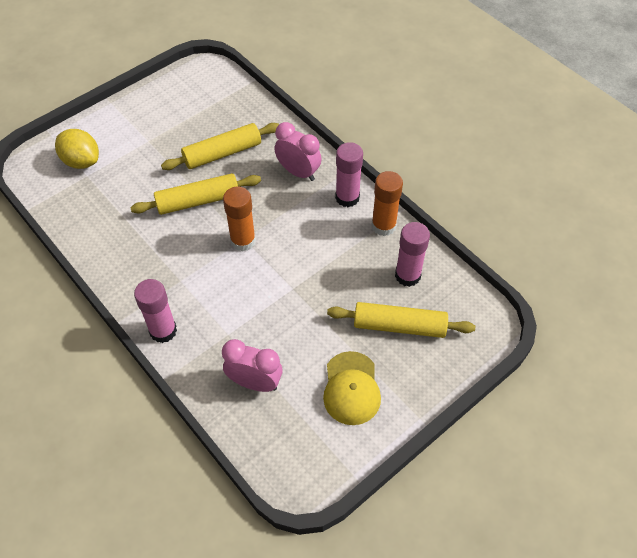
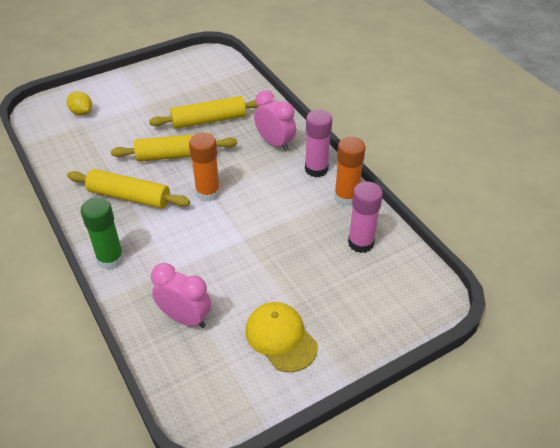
camera: 10 degrees right, 10 degrees down
yellow lemon [55,129,99,169] -> yellow lemon [67,91,92,115], size x0.66
pink glue stick [134,279,177,343] -> green glue stick [81,197,124,270]
yellow cap [323,351,381,425] -> yellow cap turned 135 degrees clockwise [245,302,318,372]
yellow rolling pin [327,302,475,338] -> yellow rolling pin moved to [67,169,190,209]

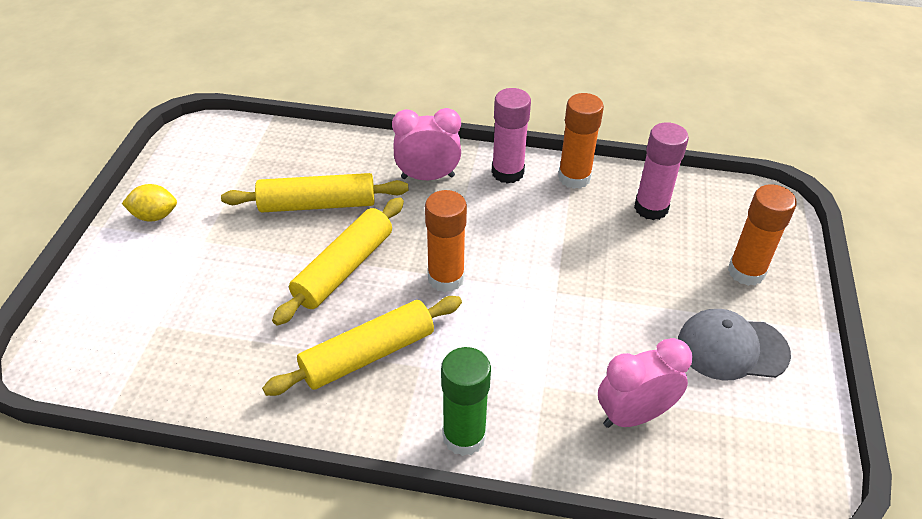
camera: 50 degrees left, 0 degrees up
yellow lemon [67,91,92,115] -> yellow lemon moved to [122,184,177,222]
yellow rolling pin [149,96,261,129] -> yellow rolling pin turned 60 degrees clockwise [221,173,409,213]
yellow cap [245,302,318,372] -> grey cap [678,309,791,381]
none -> orange glue stick [728,184,797,286]

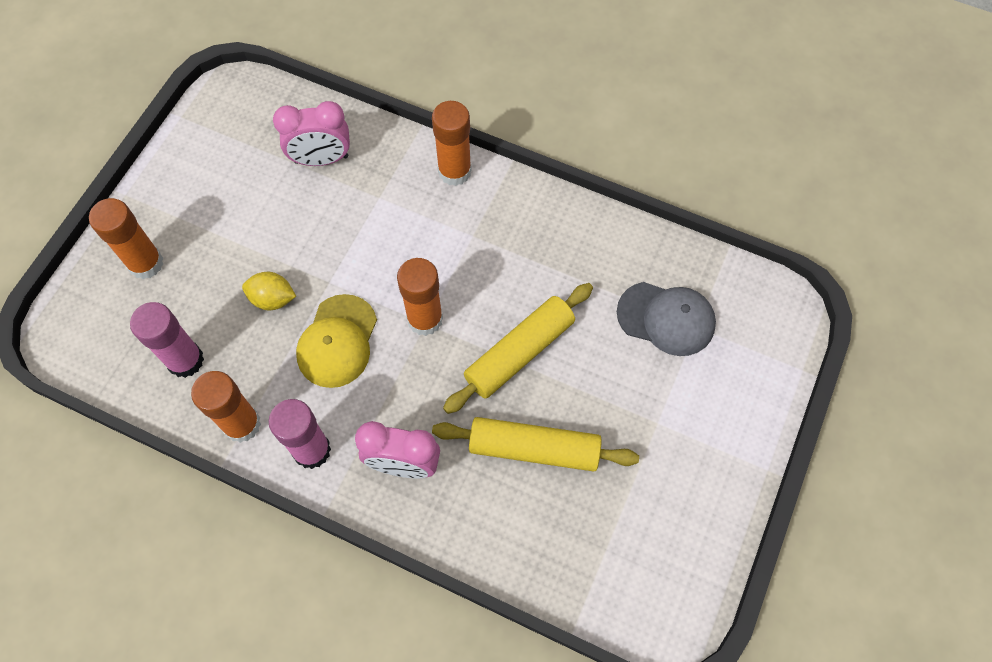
camera: 165 degrees left, 20 degrees up
yellow lemon [122,184,177,222] -> yellow lemon moved to [242,272,296,310]
yellow rolling pin [262,296,462,396] -> none
green glue stick [441,347,491,456] -> orange glue stick [432,101,472,186]
grey cap [678,309,791,381] -> grey cap moved to [617,282,716,356]
none -> yellow cap [296,294,377,388]

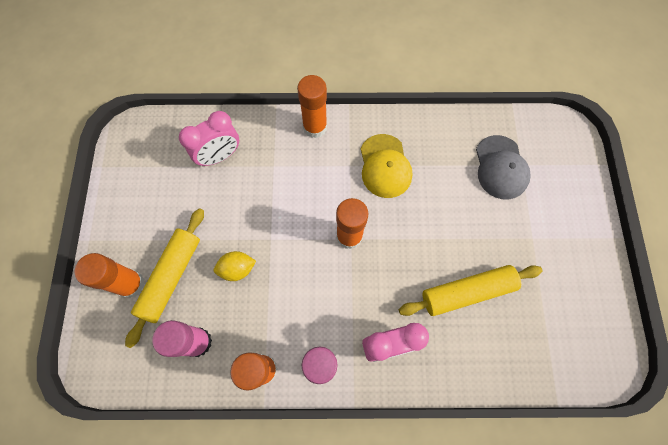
camera: 25 degrees left, 5 degrees up
yellow cap [296,294,377,388] -> yellow cap moved to [361,134,412,198]
yellow rolling pin [443,283,593,414] -> yellow rolling pin moved to [125,208,204,348]
grey cap [617,282,716,356] -> grey cap turned 90 degrees clockwise [476,135,530,199]

